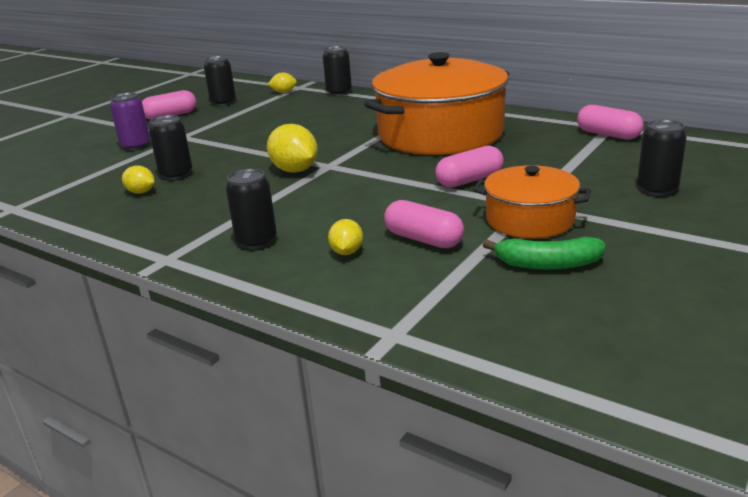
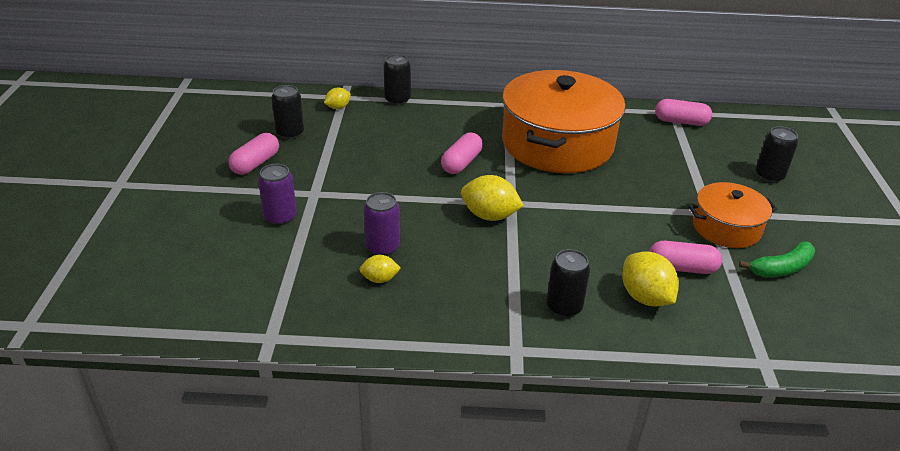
camera: 35 degrees left, 10 degrees up
black can [149,115,192,180] -> purple can [364,192,400,256]
yellow lemon [328,219,363,255] -> yellow lemon [622,251,679,306], size x1.76
pink capsule [435,146,504,188] -> pink capsule moved to [441,132,483,174]

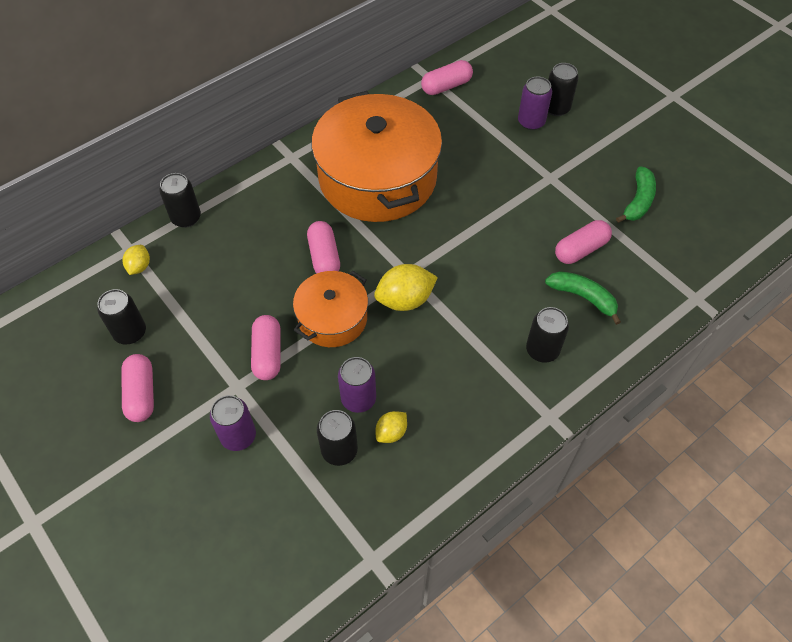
camera: 40 degrees left, 20 degrees up
yellow lemon [622,251,679,306] -> green banana [545,271,621,325]
orange pot [689,182,777,248] -> orange pot moved to [293,271,368,347]
none -> pink capsule [251,315,281,380]
none -> black can [317,410,358,466]
none -> purple can [518,76,552,130]

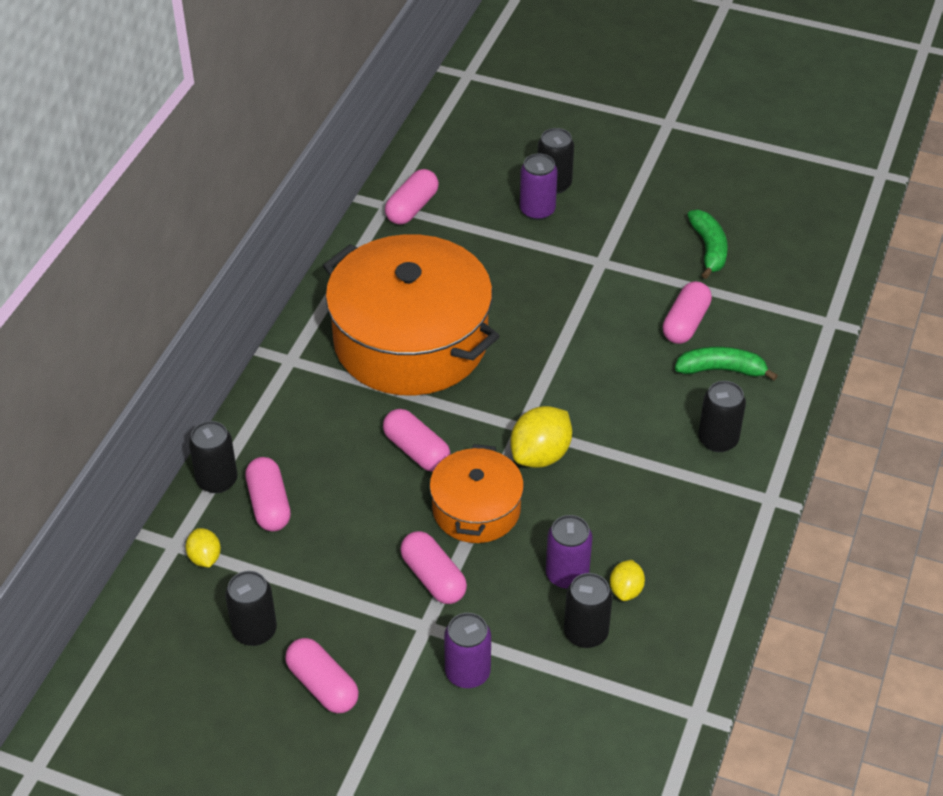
camera: 30 degrees left, 10 degrees down
none -> pink capsule [245,457,291,532]

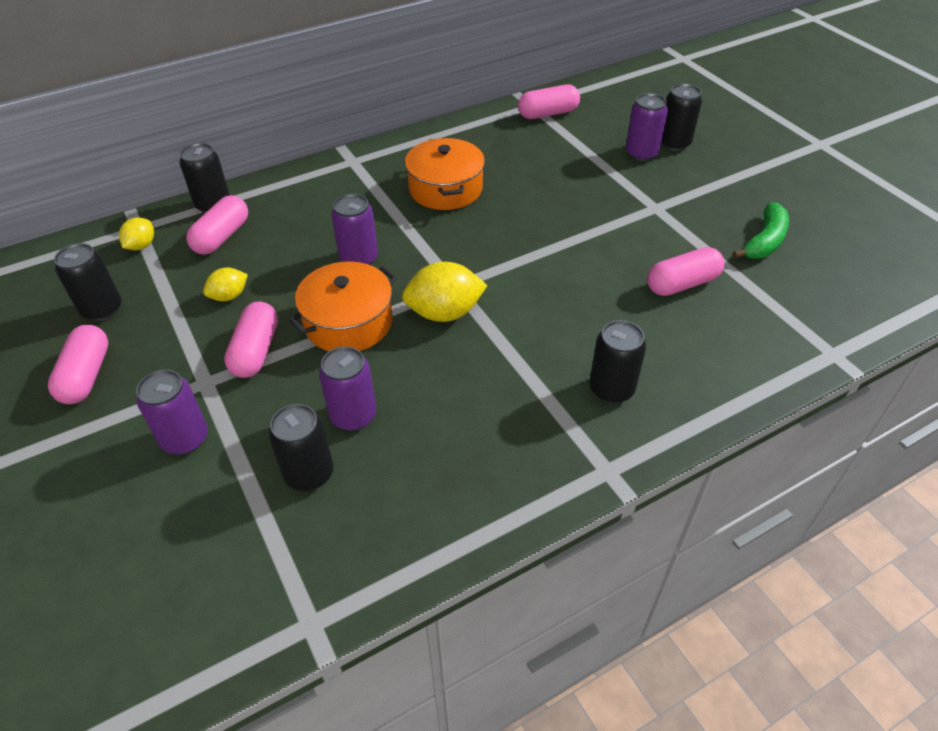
camera: 40 degrees right, 0 degrees up
orange pot [323,234,500,395] -> orange pot [405,138,485,210], size x0.52
pink capsule [383,409,450,472] -> purple can [331,194,378,265]
yellow lemon [610,560,645,601] -> yellow lemon moved to [203,268,248,301]
green banana [675,347,778,381] -> none

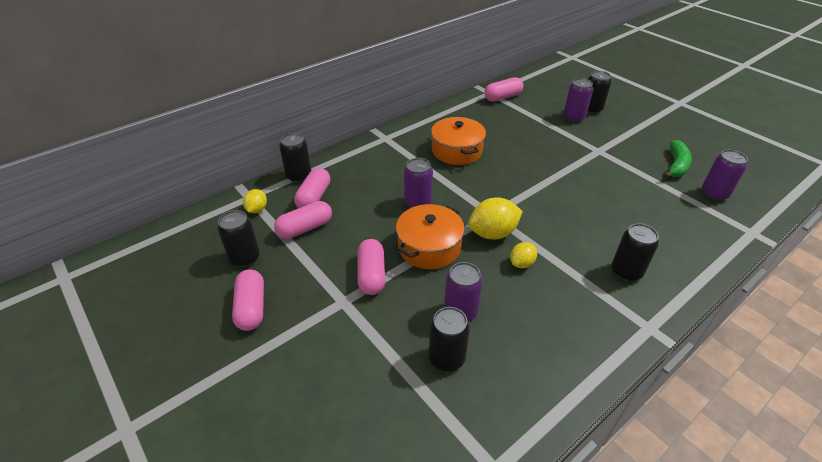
camera: 10 degrees left, 5 degrees down
purple can [136,370,208,455] -> purple can moved to [702,150,748,201]
yellow lemon [203,268,248,301] -> yellow lemon moved to [510,242,537,268]
pink capsule [647,247,724,296] -> pink capsule moved to [274,201,332,239]

